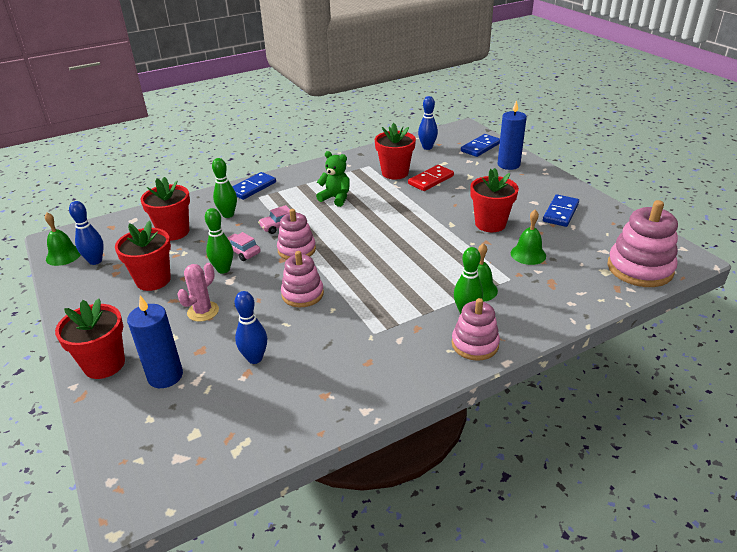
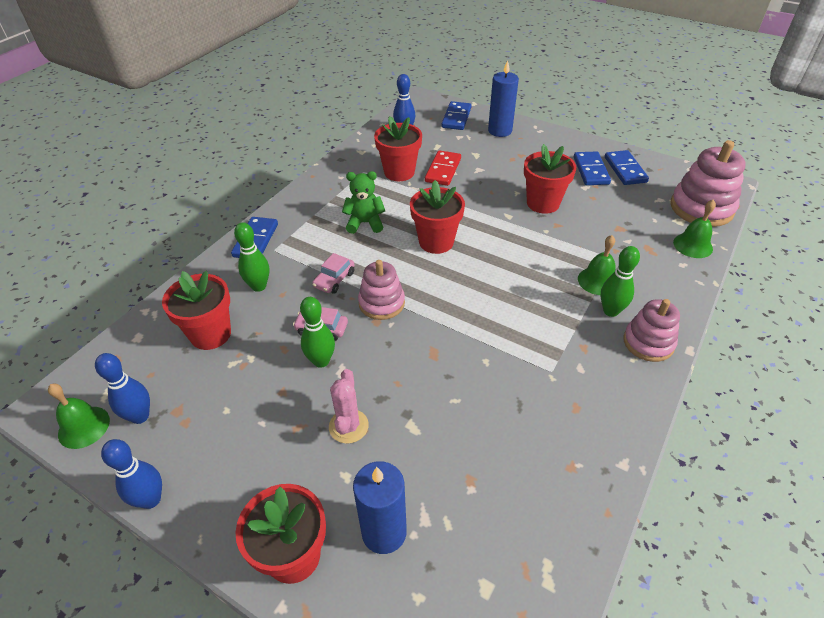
camera: 30 degrees left, 10 degrees up
red flower pot [115,221,171,291] -> red flower pot moved to [410,180,465,254]
blue bowling pin [235,291,267,364] -> blue bowling pin moved to [101,439,162,509]
pink stacking toy [281,251,324,307] -> none
green bell [511,210,546,265] -> green bell moved to [673,200,716,258]
none -> blue domino [605,150,649,185]

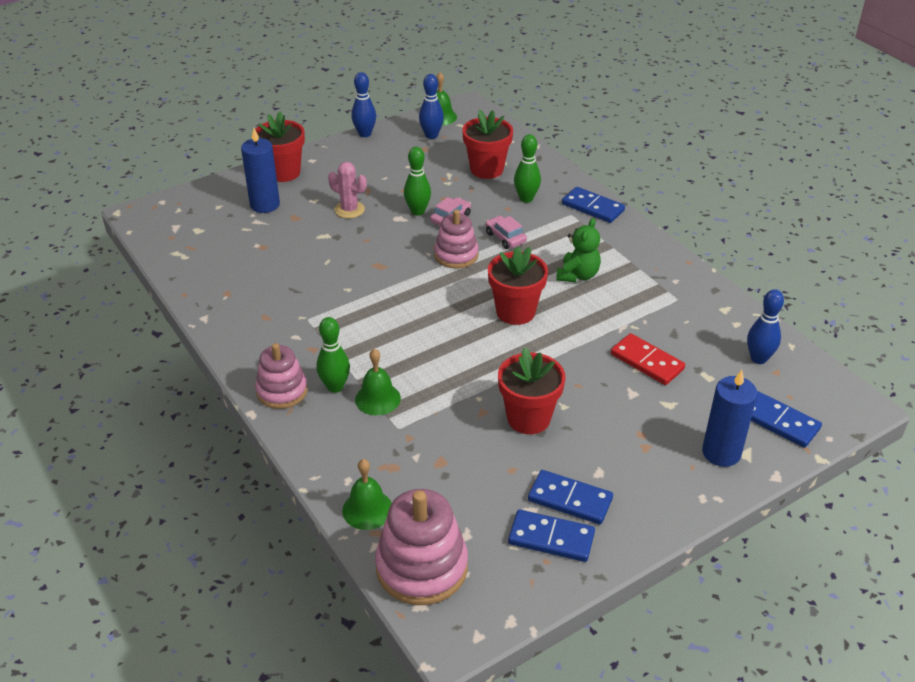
camera: 115 degrees right, 5 degrees down
red flower pot [374,116,422,181] -> none

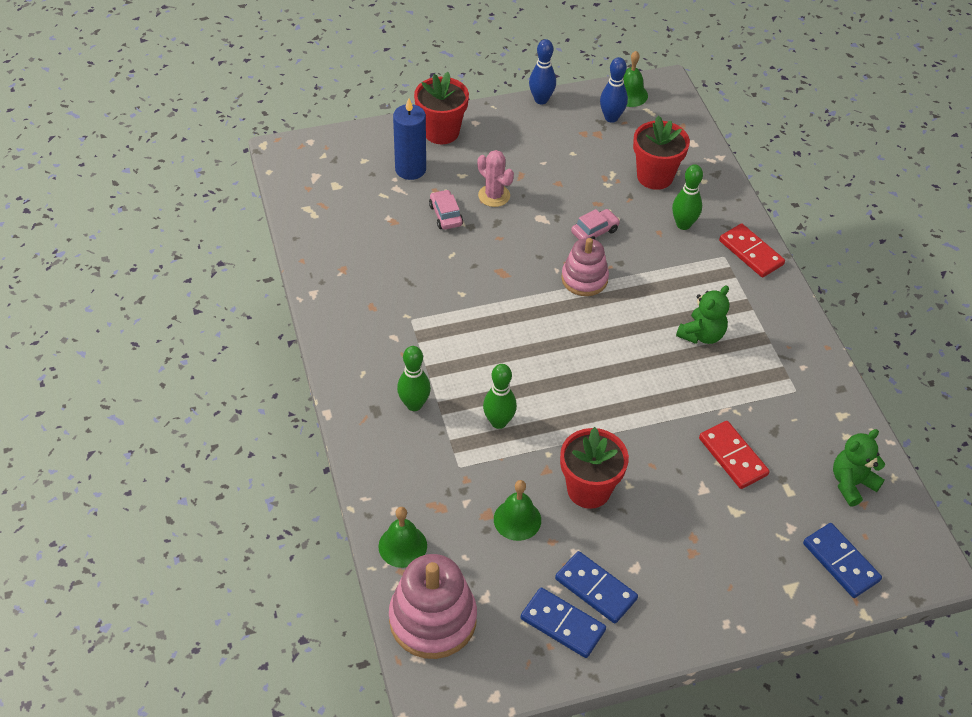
camera: 15 degrees right, 10 degrees up
pink stacking toy [255,343,308,409] -> none
green bell [355,349,401,415] -> green bell moved to [494,480,541,541]
green bowling pin [404,147,431,215] -> green bowling pin moved to [483,364,517,429]
pink car [486,216,527,249] -> pink car moved to [429,189,463,230]
red flower pot [488,246,548,325] -> none
blue domino [562,187,625,223] -> red domino [719,224,785,277]
blue candle [702,370,757,467] -> none
blue bowling pin [747,289,784,364] -> green teddy bear [833,429,885,507]

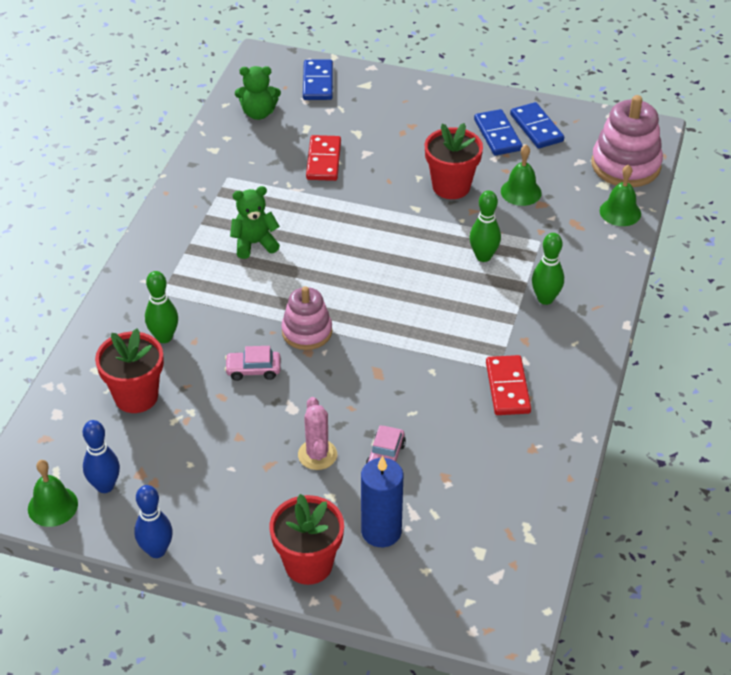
camera: 145 degrees left, 5 degrees down
red domino [719,224,785,277] -> red domino moved to [486,355,531,415]

